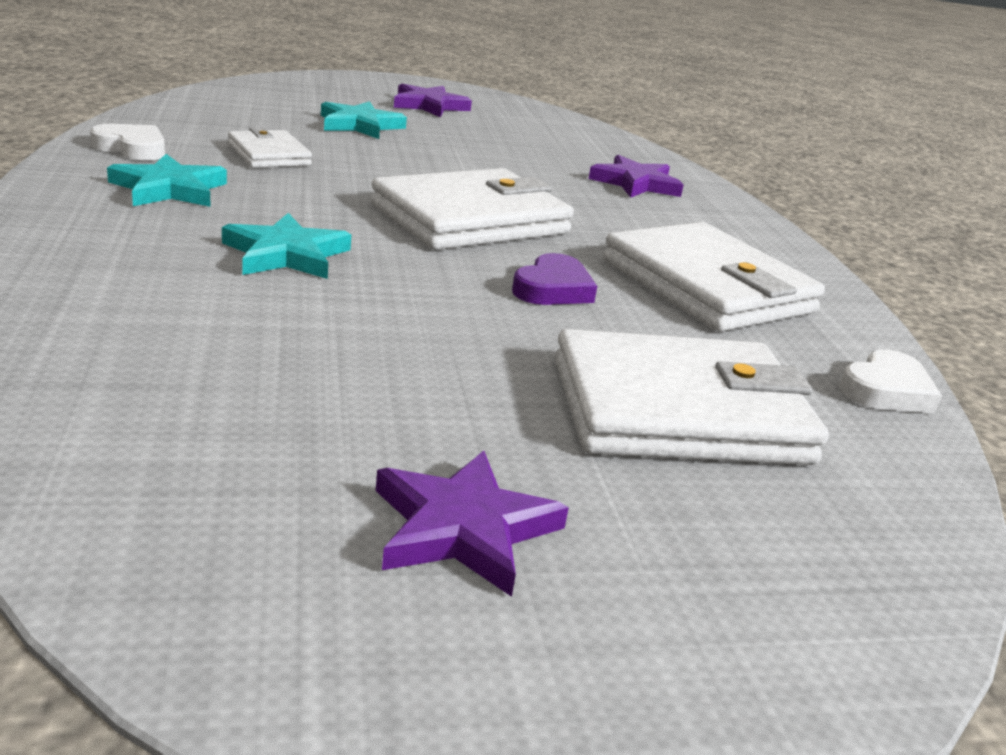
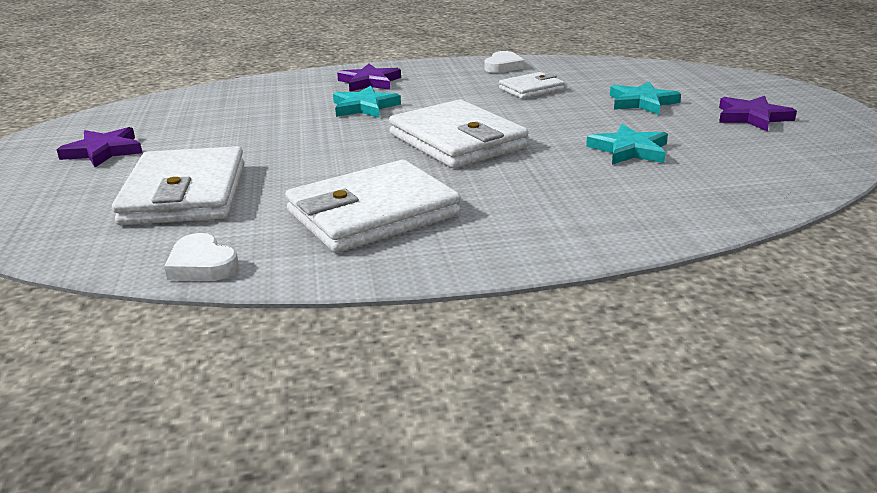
camera: 95 degrees right, 0 degrees up
turquoise star [107,154,227,207] -> turquoise star moved to [586,124,668,165]
purple heart [512,253,597,305] -> none
purple star [589,155,684,198] -> purple star moved to [337,64,401,92]

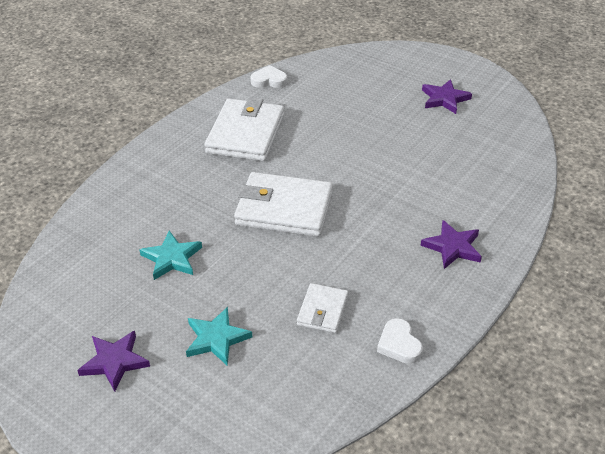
camera: 135 degrees right, 15 degrees up
white wallet [112,146,245,225] -> none
turquoise star [333,86,401,118] -> none

